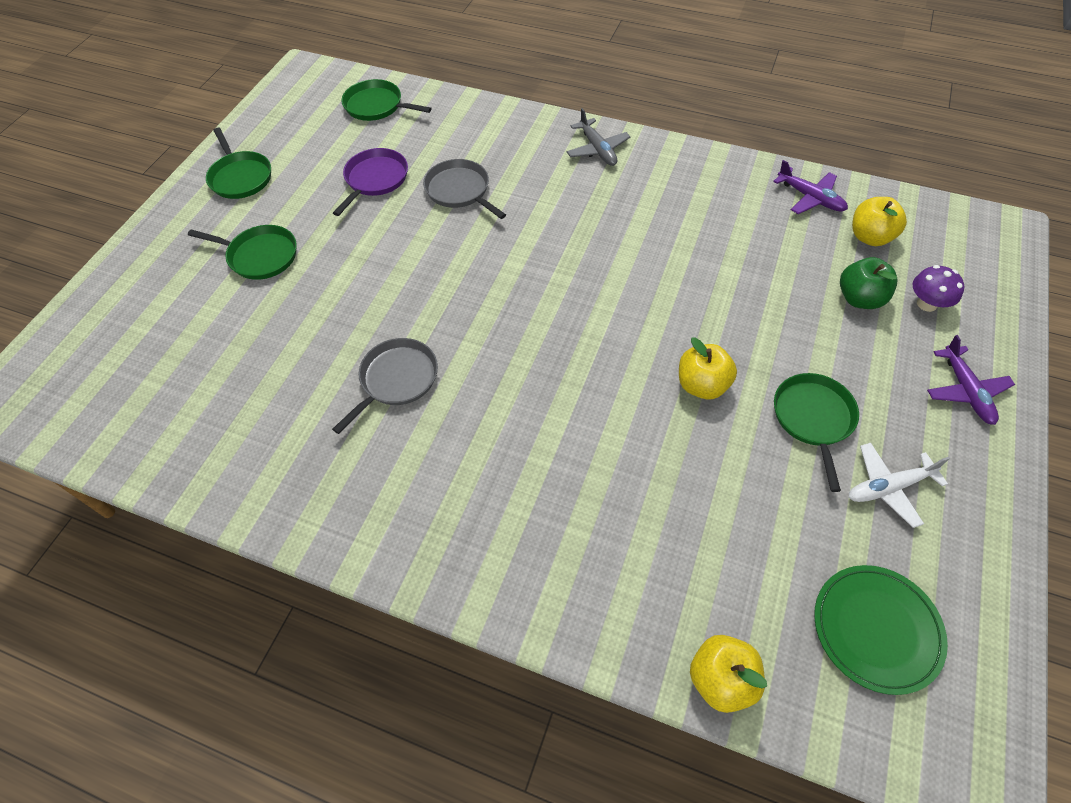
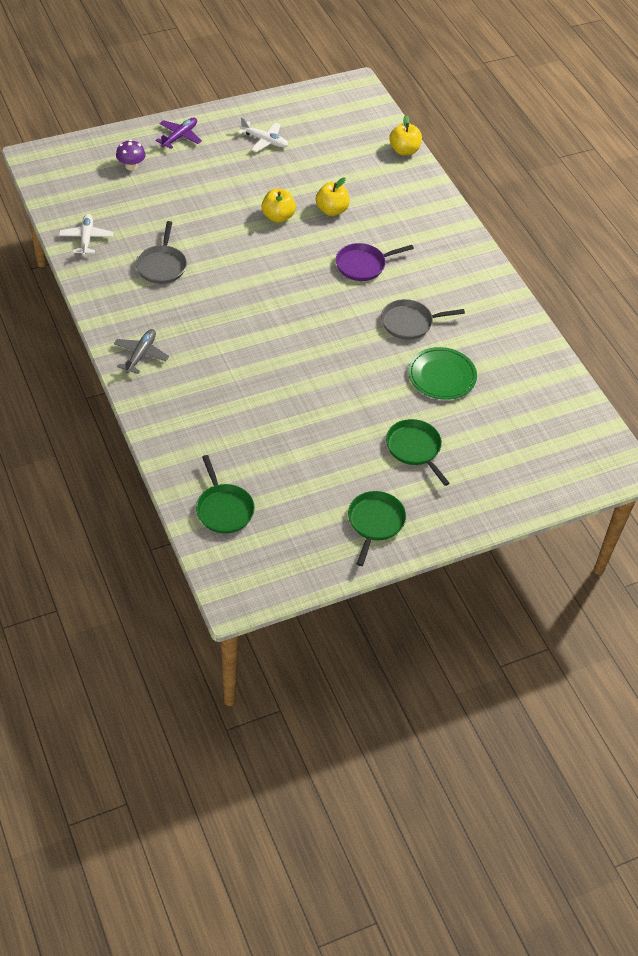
camera: 140 degrees left, 5 degrees down
purple pan [333,148,408,216] -> purple pan moved to [336,243,414,281]
grey pan [423,159,506,219] -> grey pan moved to [136,221,187,284]
purple plane [773,160,848,214] -> white plane [59,214,114,256]
green pan [774,373,859,492] -> none
green plate [814,565,948,695] -> green plate moved to [408,347,477,400]
green apple [840,257,897,309] -> none
yellow apple [852,197,907,246] -> yellow apple moved to [316,177,349,216]

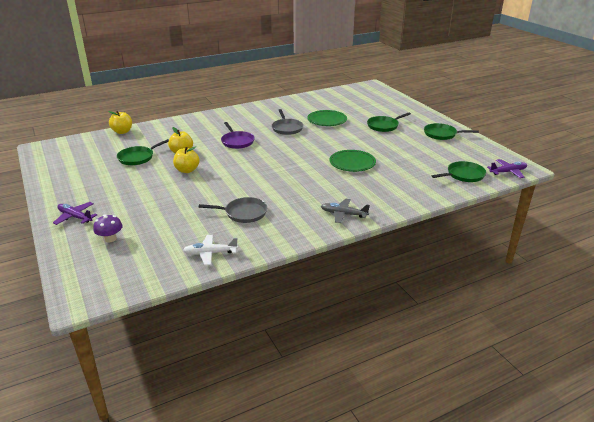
camera: 90 degrees left, 20 degrees down
white plane [238,117,288,152] -> none
none -> green pan [117,139,169,165]
none -> green plate [329,150,376,172]
none -> purple plane [487,159,527,178]

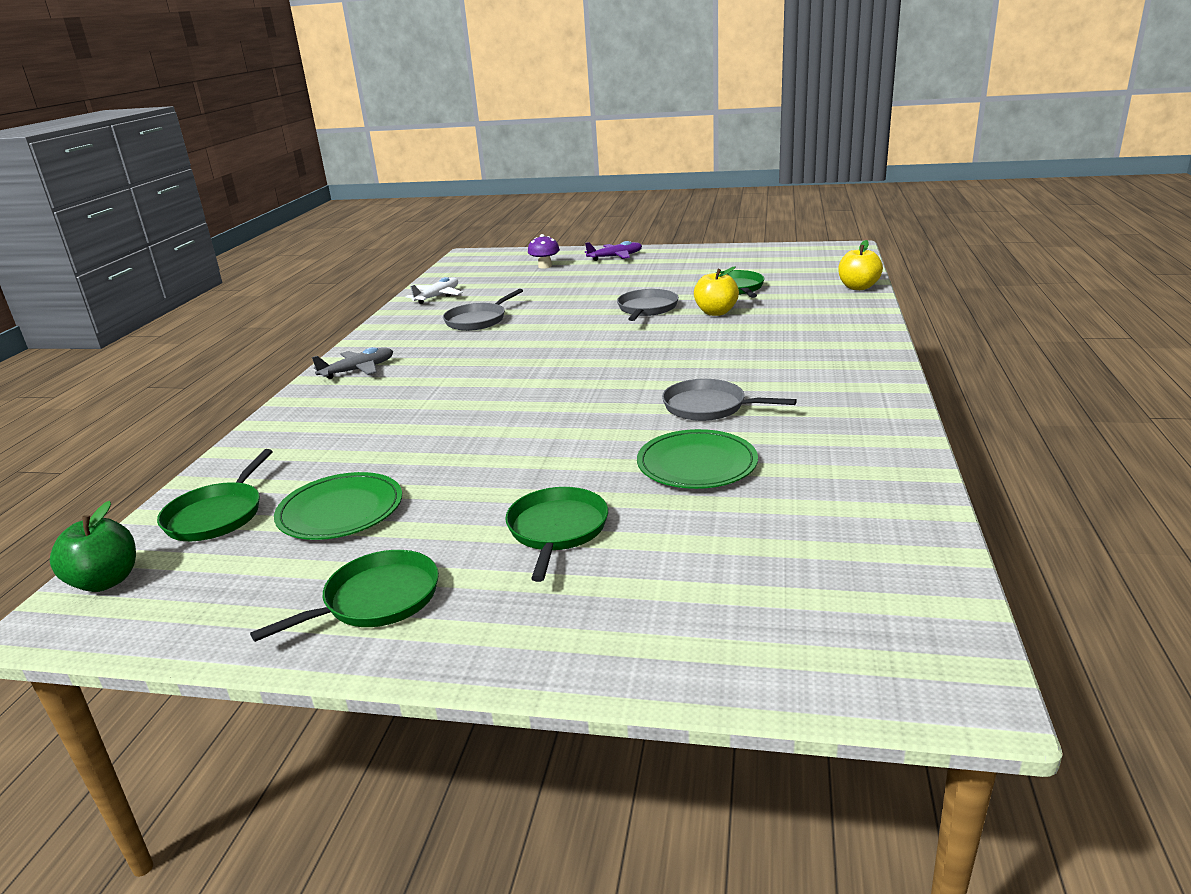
camera: 130 degrees right, 5 degrees down
yellow apple [173,146,200,173] -> grey pan [617,289,679,321]
purple pan [221,122,255,149] -> none
green plate [329,150,376,172] -> green plate moved to [274,472,402,540]
purple plane [487,159,527,178] -> green apple [50,501,136,592]

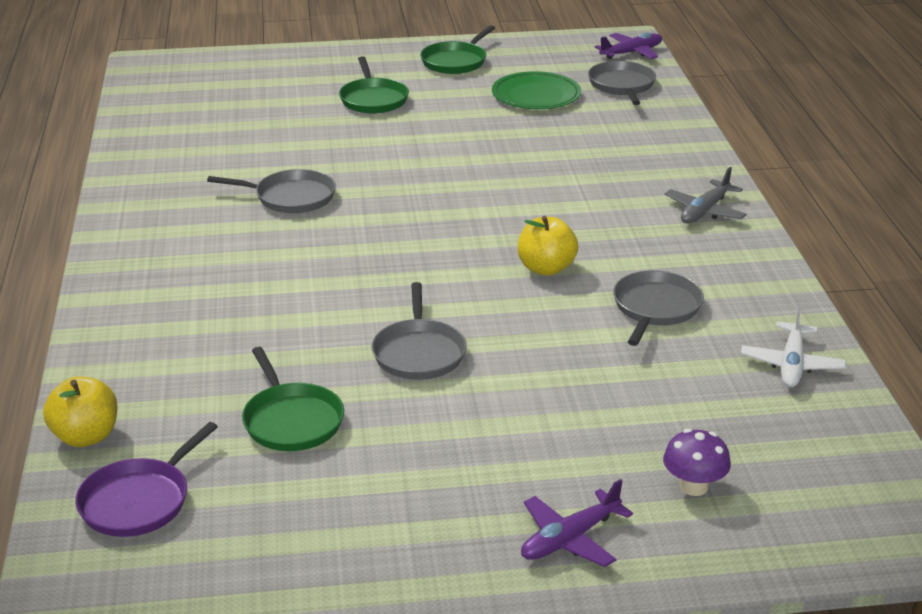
camera: 160 degrees right, 5 degrees up
green apple [50,501,136,592] -> purple plane [595,33,662,59]
green pan [157,449,273,541] -> grey pan [588,61,656,105]
green plate [637,429,758,489] -> none
yellow apple [694,266,739,316] -> yellow apple moved to [518,216,578,276]
none -> purple pan [75,422,218,537]

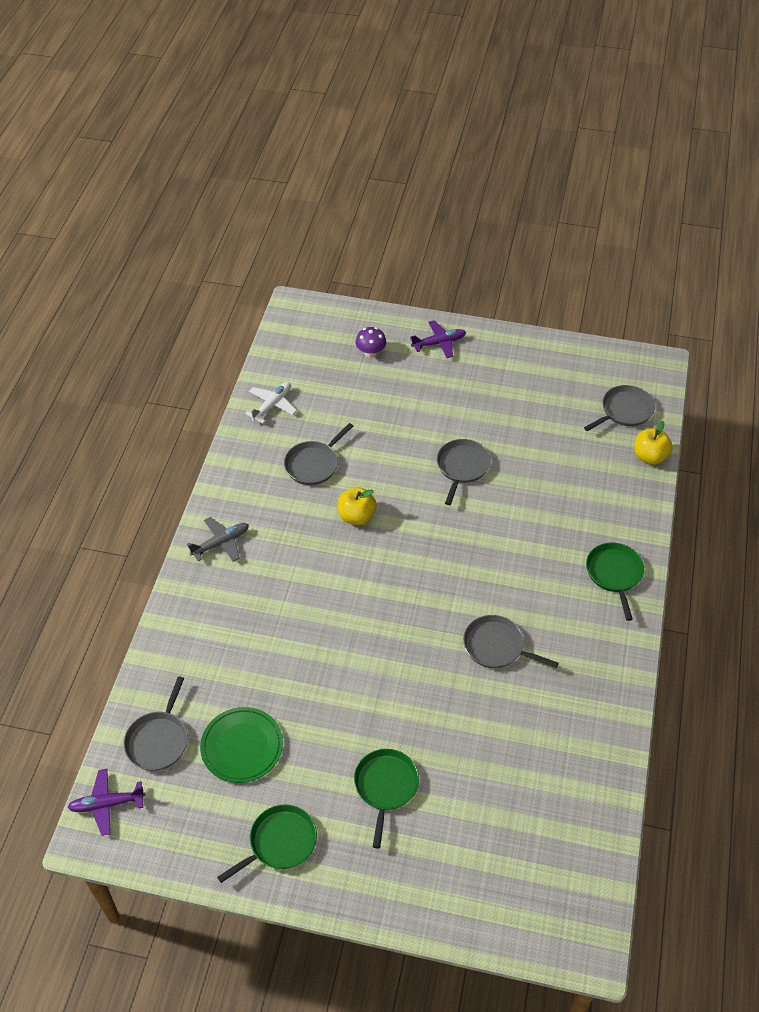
camera: 160 degrees left, 20 degrees up
purple pan [75,422,218,537] -> grey pan [584,385,655,431]
green pan [242,347,344,451] -> green pan moved to [586,543,644,621]

